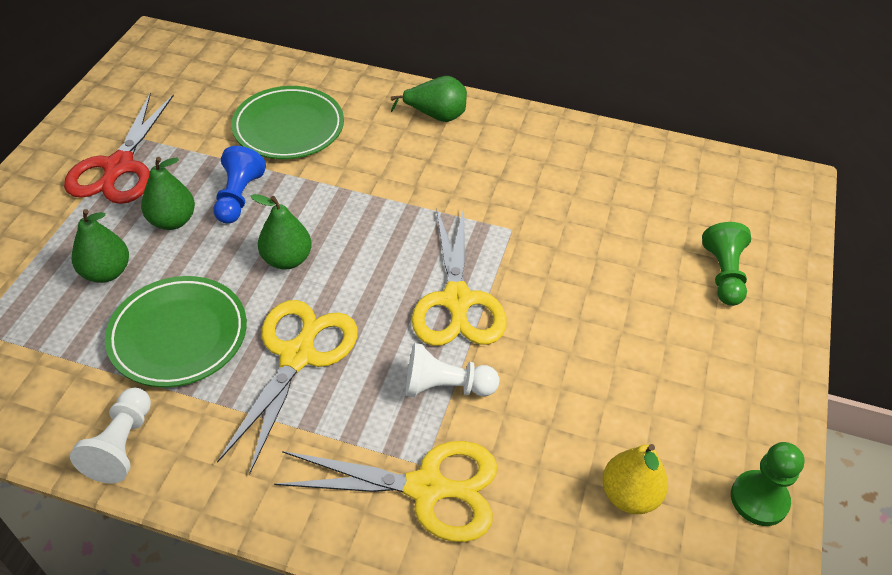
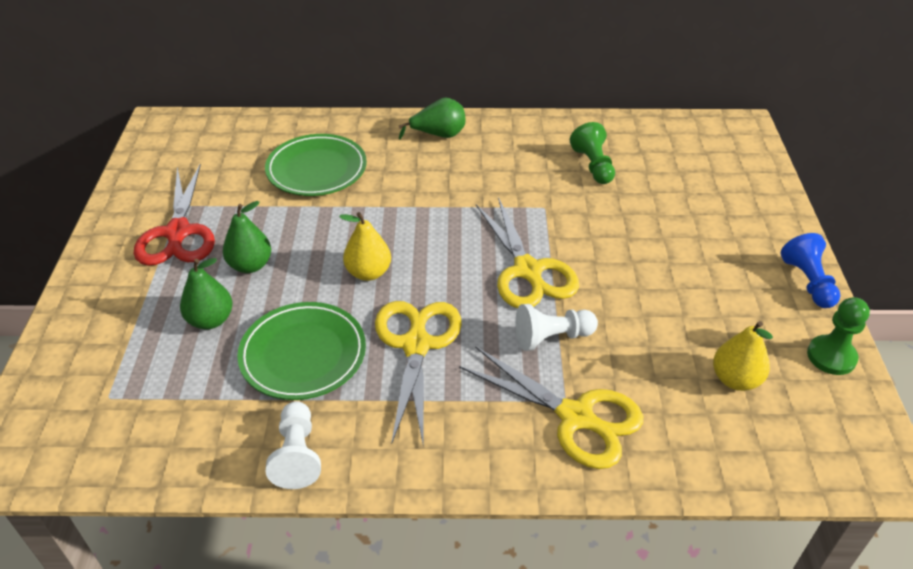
camera: 15 degrees left, 5 degrees down
blue pawn [214,146,266,224] -> blue pawn moved to [781,233,840,308]
green pear [251,194,312,270] -> yellow pear [339,212,391,281]
yellow scissors [274,441,497,542] -> yellow scissors turned 45 degrees clockwise [459,346,643,469]
green pawn [702,222,751,306] -> green pawn moved to [570,122,615,184]

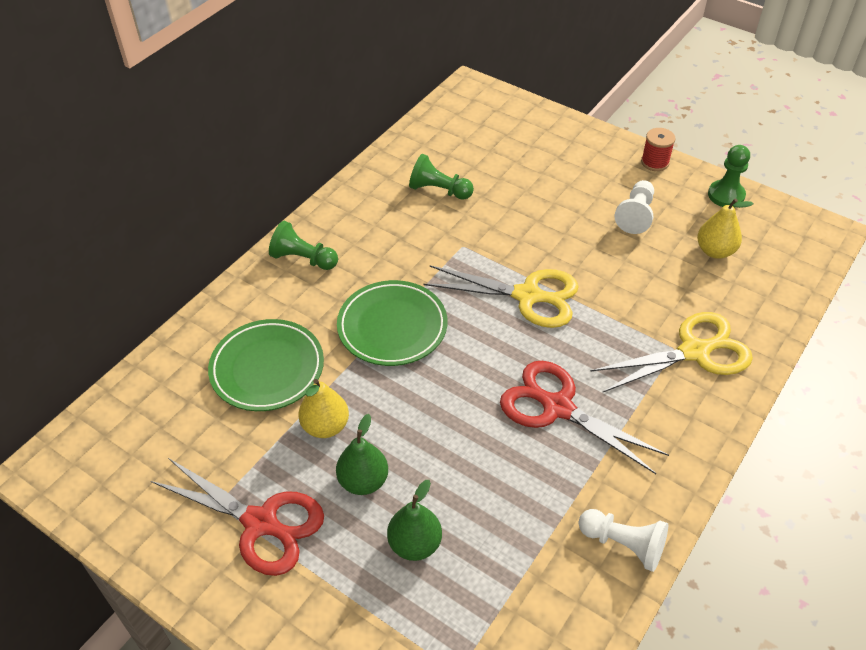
camera: 55 degrees left, 5 degrees up
green plate [237,302,366,400] -> green plate moved to [337,280,447,366]
yellow pear [339,212,391,281] -> yellow pear moved to [299,379,349,438]
yellow scissors [375,301,462,445] -> red scissors [500,361,669,474]
green pear [399,98,466,139] -> green pawn [269,221,338,270]
white pawn [515,304,598,351] -> white pawn moved to [615,180,654,234]
blue pawn [781,233,840,308] -> red spool [641,128,676,171]

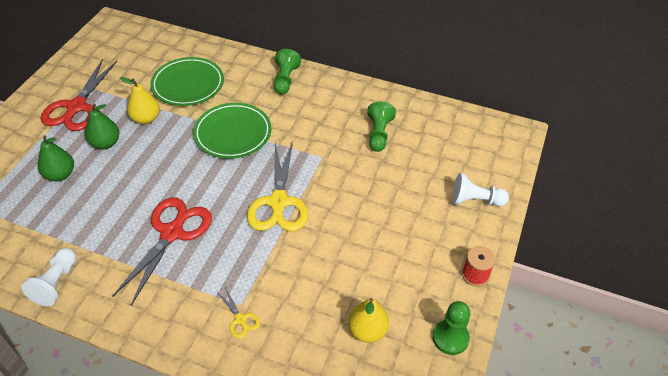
camera: 75 degrees right, 0 degrees up
yellow scissors [590,312,753,393] -> yellow scissors [216,287,260,338], size x0.45
white pawn [615,180,654,234] -> white pawn moved to [452,173,509,207]

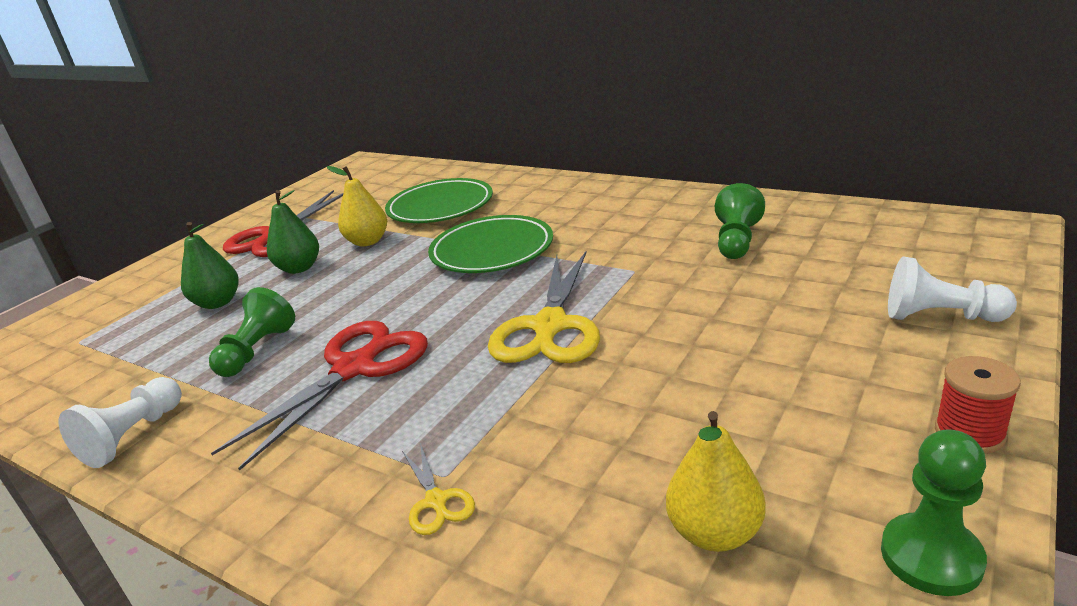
camera: 15 degrees right, 20 degrees down
green pawn [274,49,301,95] -> green pawn moved to [209,287,295,377]

